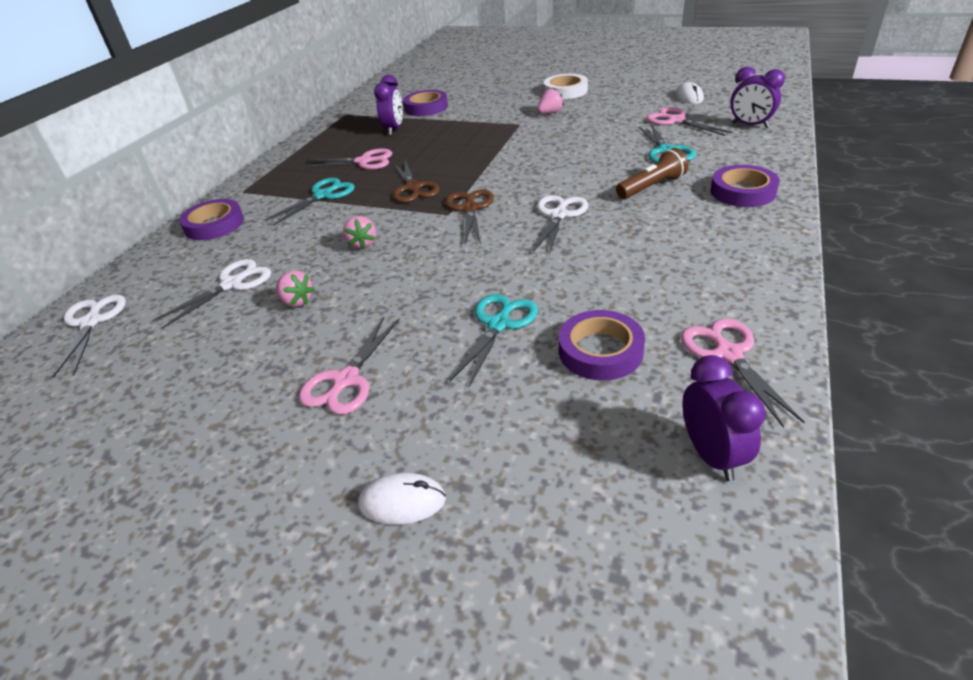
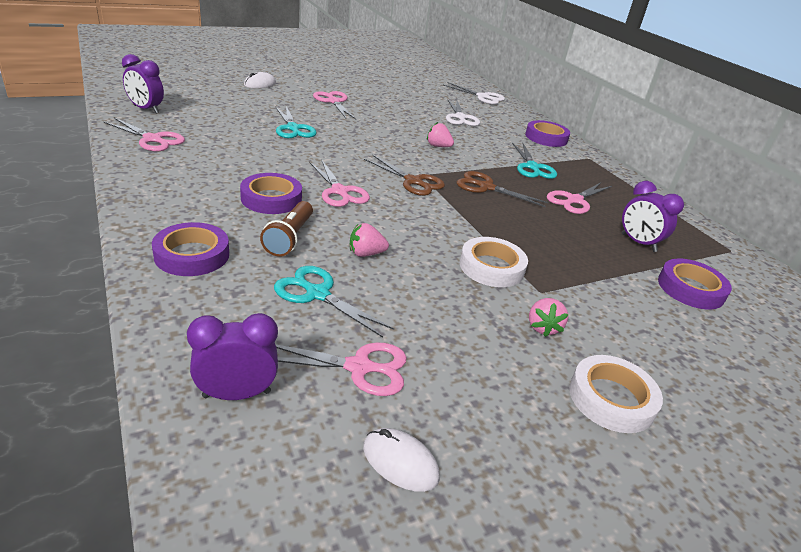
camera: 125 degrees right, 5 degrees down
pink strawberry [276,271,315,307] -> pink strawberry moved to [350,223,389,257]
white scissors [533,195,588,255] -> pink scissors [309,160,370,207]
purple tape [559,310,645,380] -> purple tape moved to [240,173,302,214]
none -> white tape [460,237,528,287]

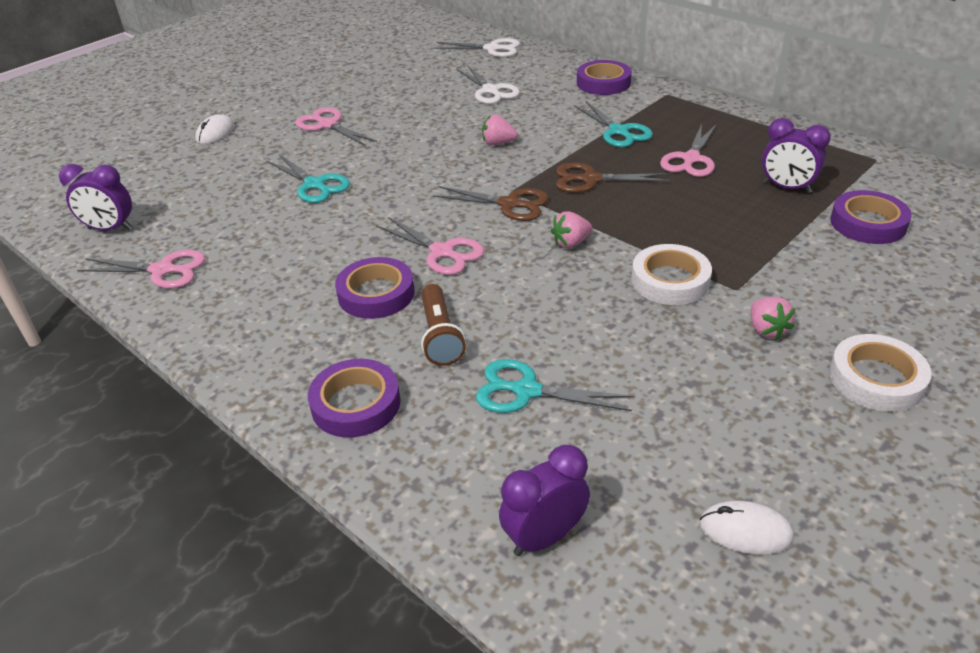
camera: 15 degrees left, 5 degrees up
pink scissors [275,343,407,396] -> none
pink strawberry [350,223,389,257] -> pink strawberry moved to [551,211,593,248]

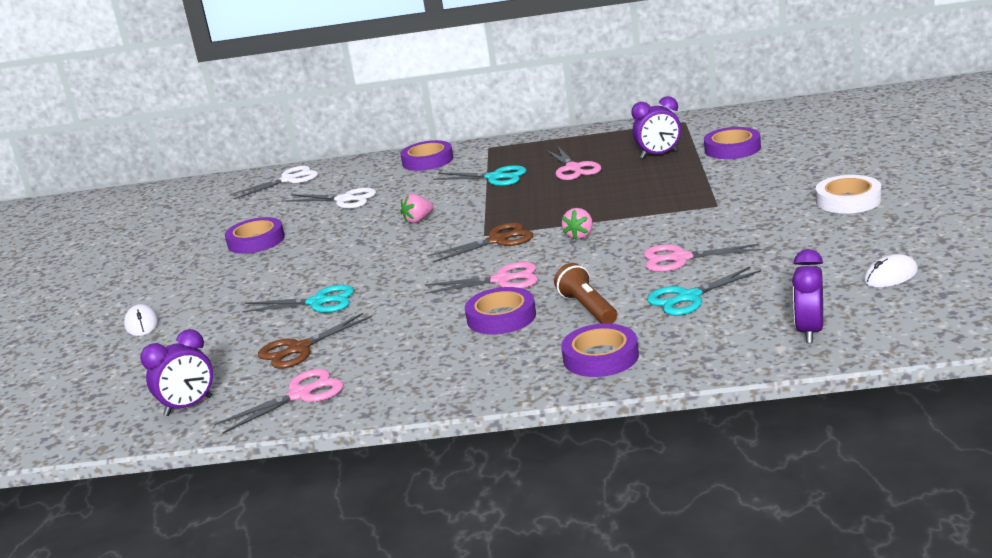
camera: 40 degrees left, 15 degrees down
pink scissors [295,107,377,146] -> pink scissors moved to [644,244,762,272]
brown flashlight [421,284,466,366] -> brown flashlight turned 150 degrees counterclockwise [554,263,617,324]
brown scissors [556,162,670,193] -> brown scissors moved to [258,313,372,369]
white tape [631,244,712,305] -> none
pink strawberry [751,297,795,340] -> none
none -> purple tape [225,217,285,254]

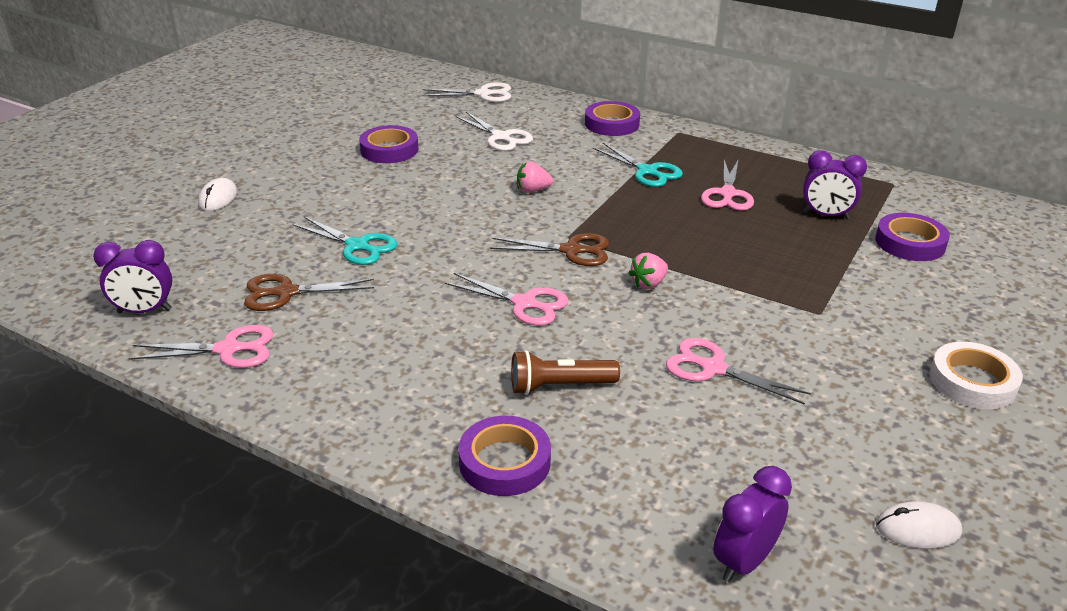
camera: 25 degrees right, 10 degrees up
purple tape [465,287,536,335] -> none
brown flashlight [554,263,617,324] -> brown flashlight turned 105 degrees counterclockwise [511,350,620,395]
turquoise scissors [647,266,761,316] -> none

